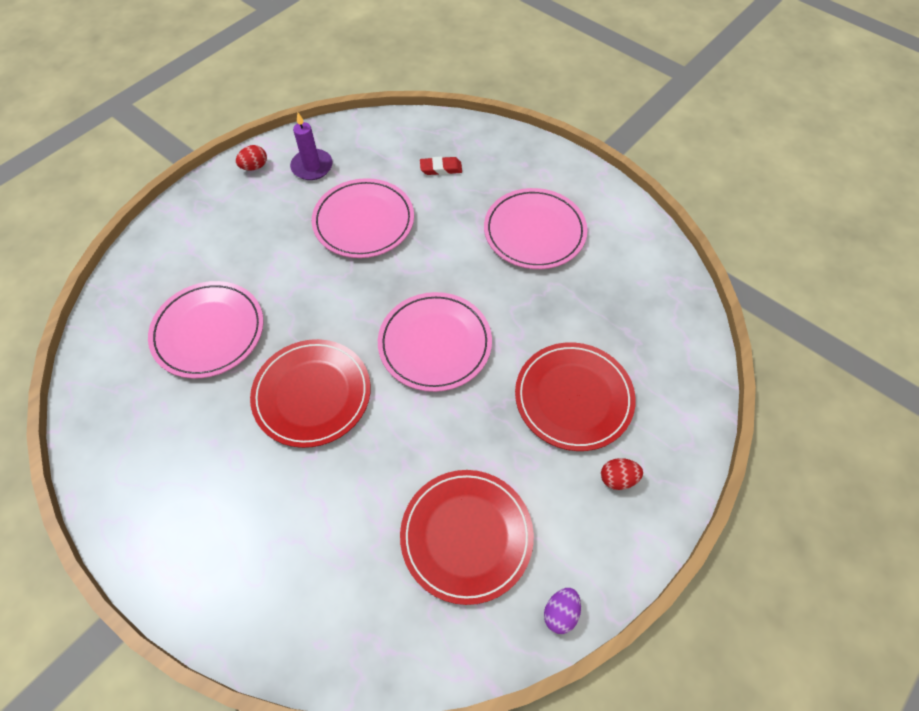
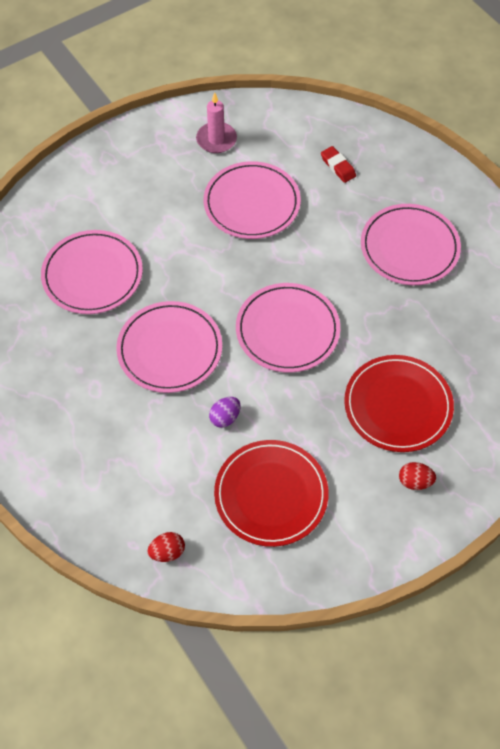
camera: 15 degrees right, 0 degrees up
red egg [236,145,267,170] -> red egg moved to [148,532,185,562]
red plate [250,339,371,448] -> pink plate [116,301,222,393]
purple candle [290,113,333,180] -> pink candle [196,92,237,153]
red eraser [420,157,462,175] -> red eraser turned 45 degrees clockwise [321,146,356,183]
purple egg [544,588,581,634] -> purple egg moved to [209,397,241,428]

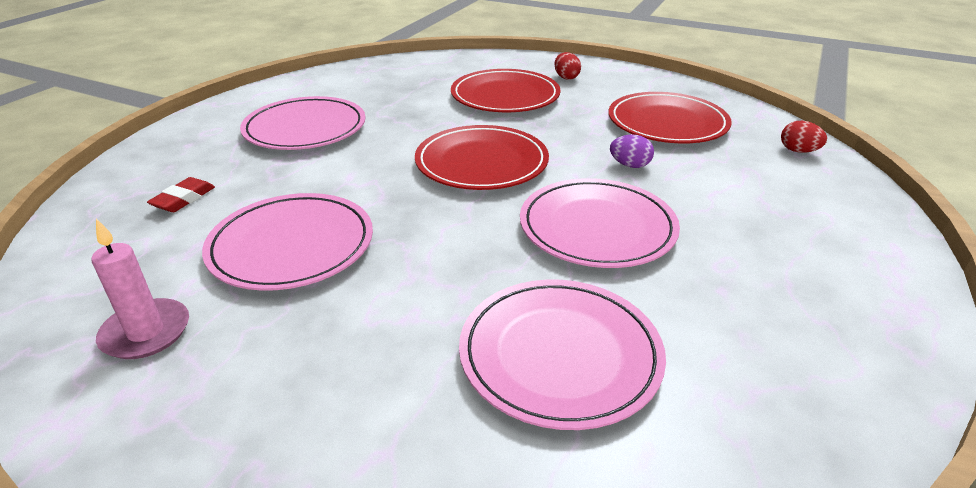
camera: 120 degrees left, 25 degrees down
pink plate [236,283,340,373] -> red plate [415,125,549,190]

